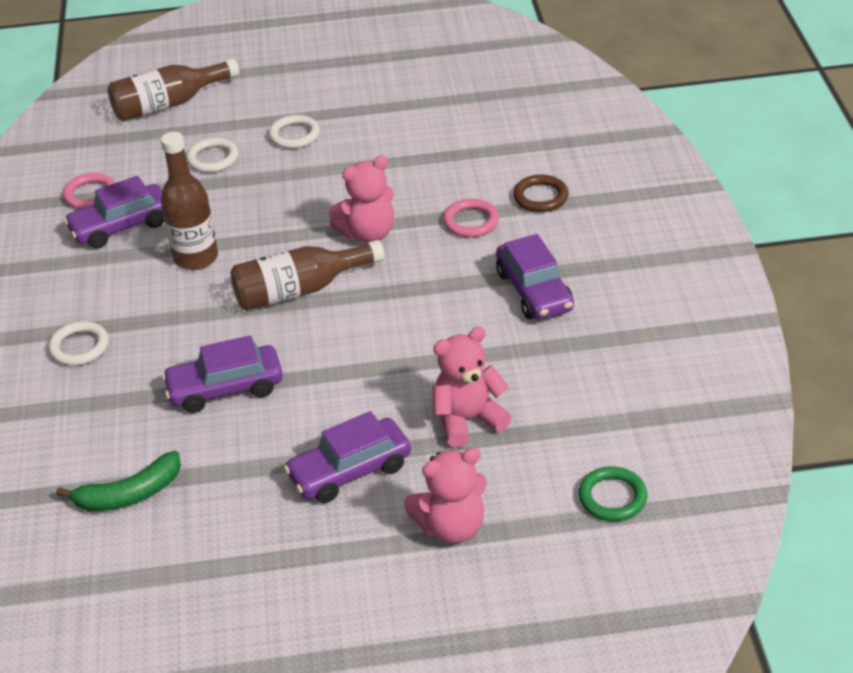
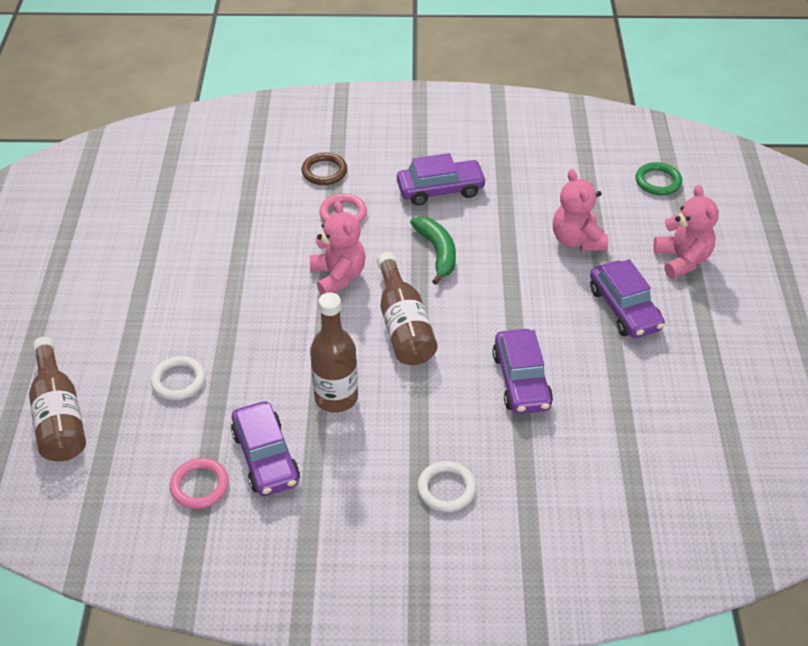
camera: 85 degrees left, 5 degrees up
green banana [56,451,181,511] -> green banana moved to [410,217,456,285]
white ring [268,115,320,149] -> none

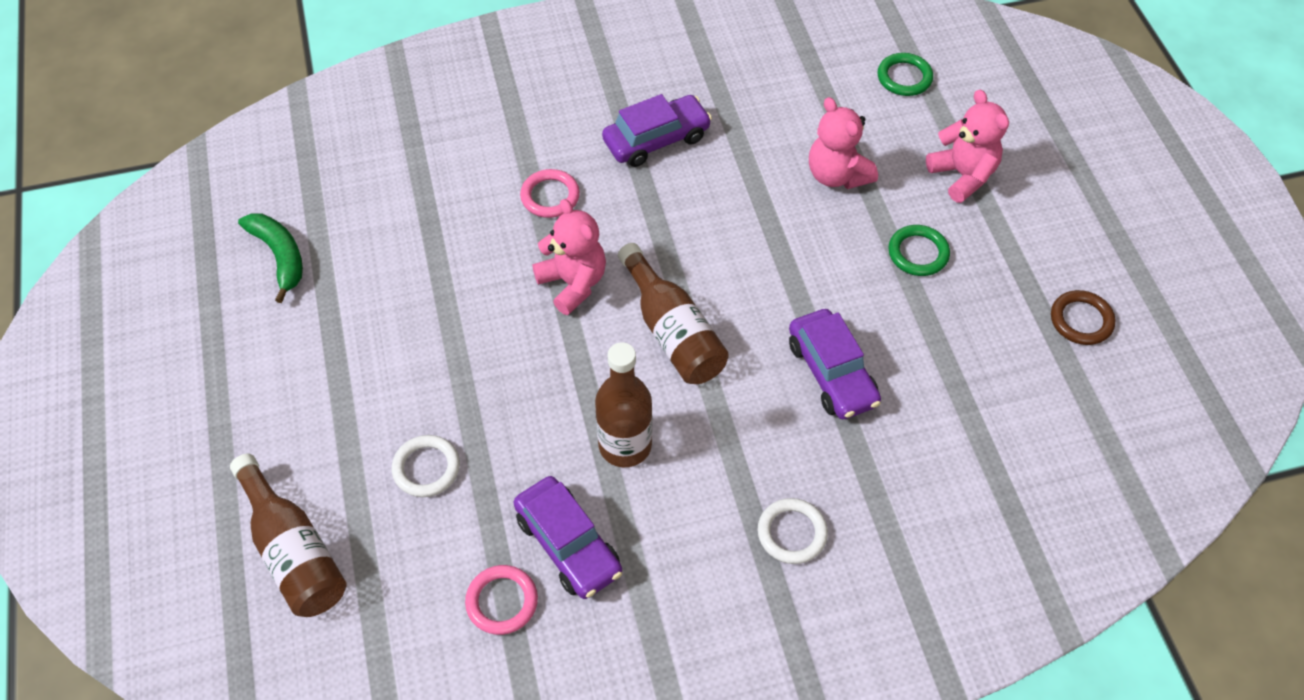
camera: 15 degrees left, 10 degrees up
brown ring [301,152,347,185] -> brown ring moved to [1051,290,1115,345]
green banana [410,217,456,285] -> green banana moved to [238,214,303,303]
purple car [590,259,665,338] -> green ring [888,225,950,276]

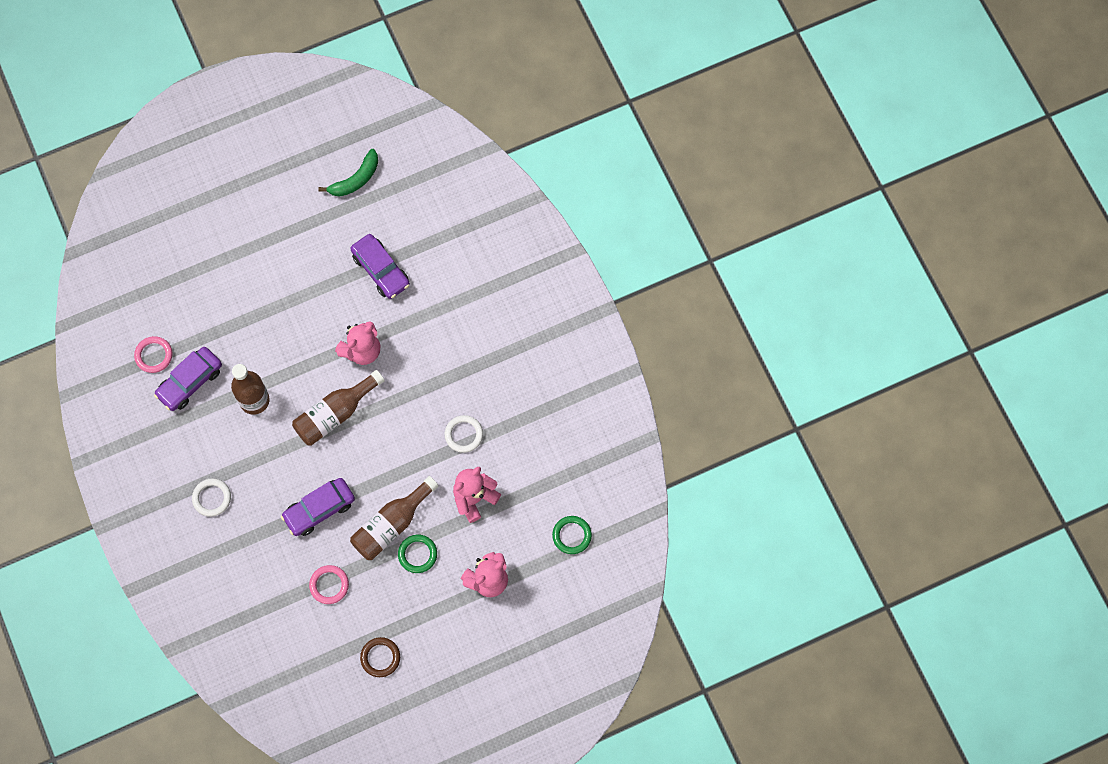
camera: 80 degrees right, 15 degrees up
brown bottle [230,453,347,617] -> brown bottle moved to [350,476,439,560]
white ring [392,435,460,497] -> white ring moved to [445,415,483,453]
pink ring [520,169,580,218] -> pink ring moved to [309,565,349,604]
purple car [602,94,712,167] -> purple car moved to [351,234,410,299]

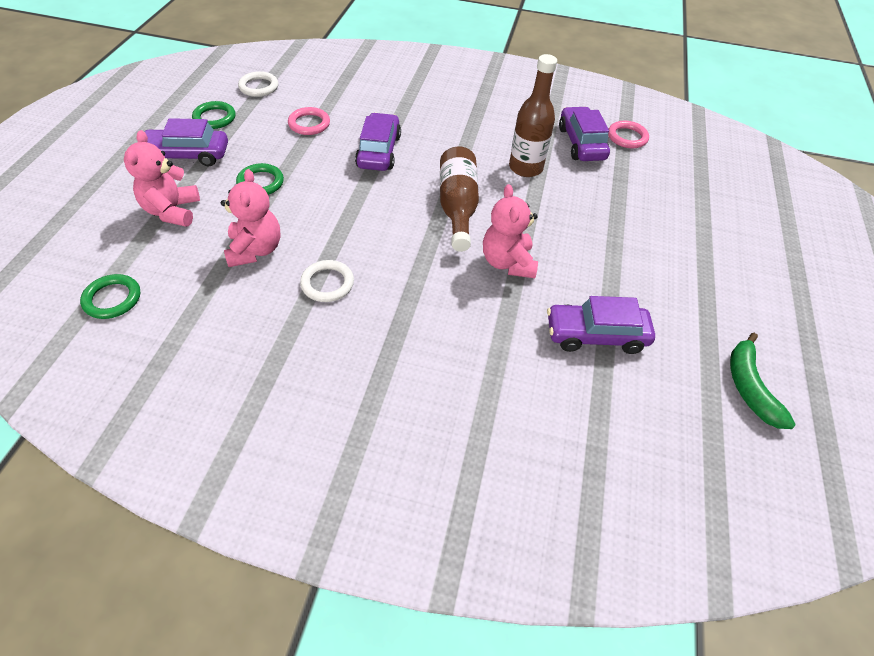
camera: 125 degrees right, 20 degrees down
white ring [192,478,231,517] -> white ring moved to [238,71,278,97]
brown bottle [350,476,439,560] -> none
brown ring [360,637,400,677] -> green ring [192,101,235,129]
none -> purple car [144,118,228,167]

